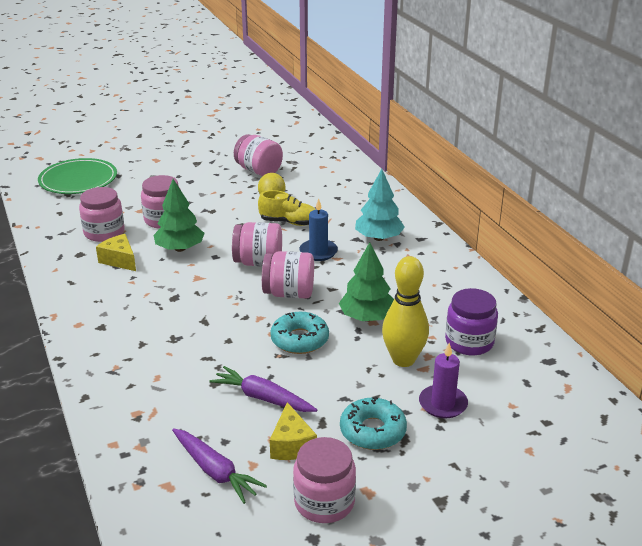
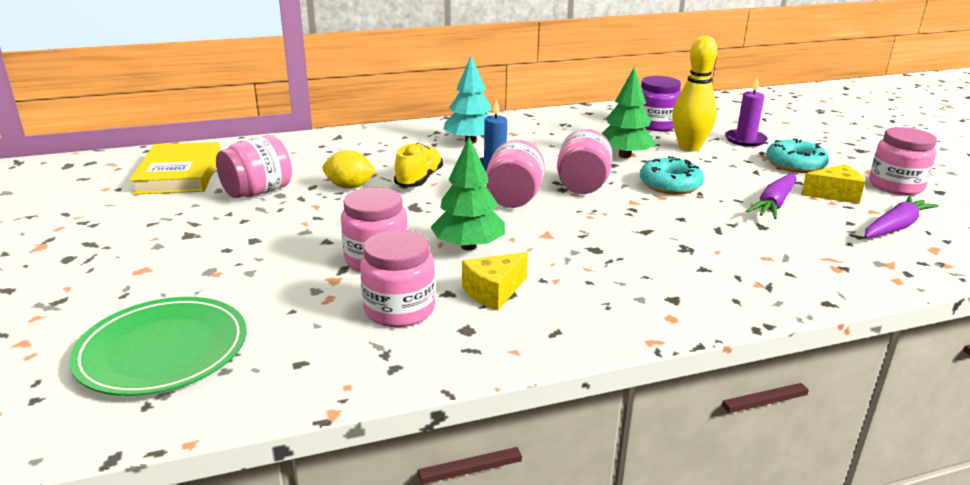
camera: 85 degrees left, 5 degrees down
none -> yellow book [129,142,221,195]

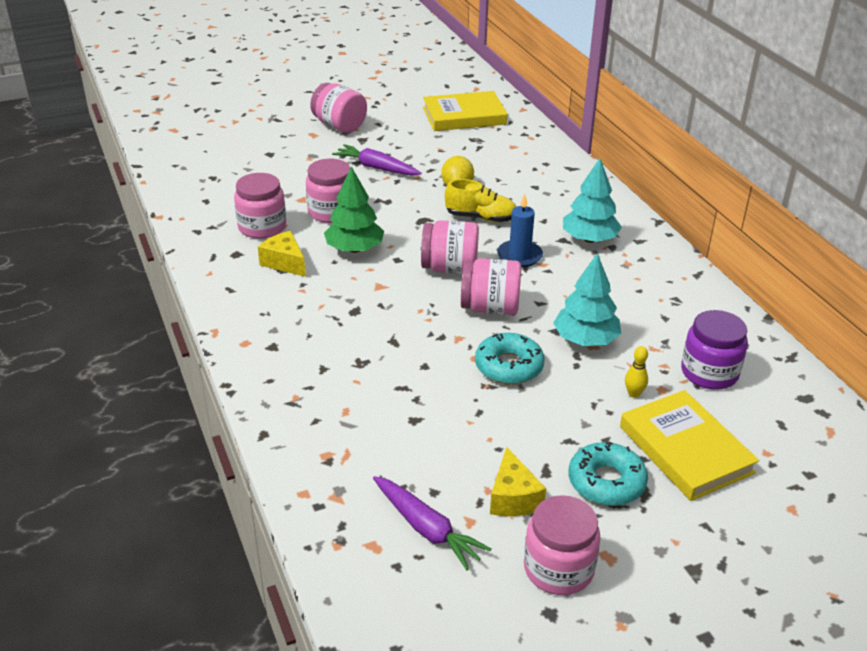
camera: 85 degrees right, 10 degrees up
green plate [69,297,247,396] -> none
pink jar [216,135,292,198] -> pink jar moved to [310,83,367,133]
green tree [601,67,656,158] -> turquoise tree [553,253,621,346]
yellow bowling pin [672,36,718,152] -> yellow bowling pin [625,346,648,398], size x0.42
purple candle [725,76,768,147] -> yellow book [620,390,759,501]
purple carrot [746,173,797,219] -> purple carrot moved to [332,144,422,175]

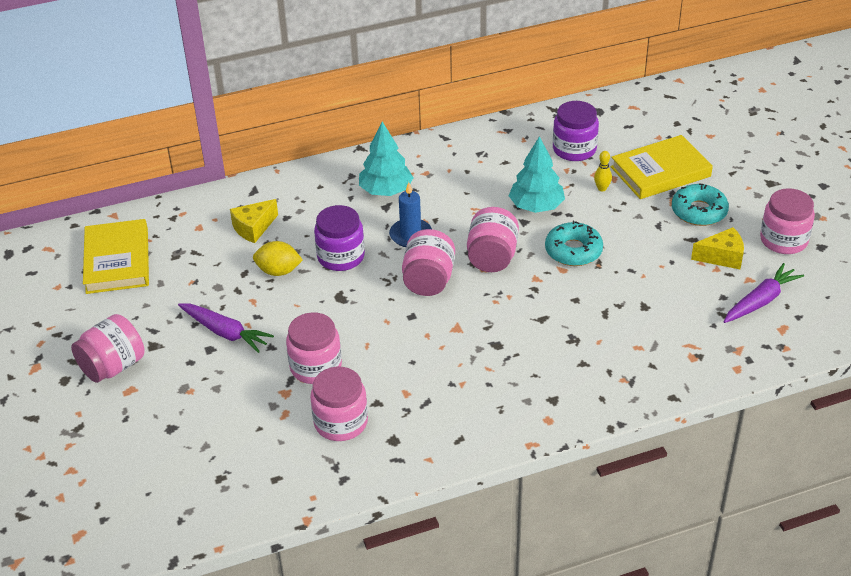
camera: 85 degrees left, 5 degrees up
yellow cheese [258,231,306,277] -> yellow cheese moved to [230,199,278,243]
green tree [324,166,384,253] -> none
purple carrot [332,144,422,175] -> purple carrot turned 90 degrees counterclockwise [178,303,274,353]
yellow shoe [445,179,516,222] -> purple jar [314,205,365,271]

